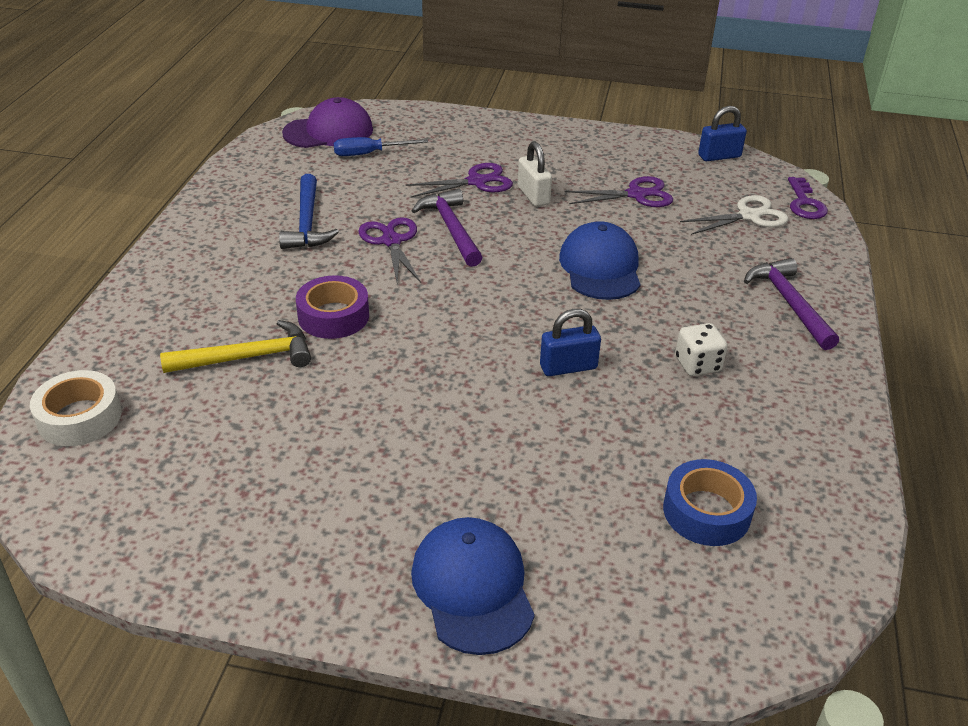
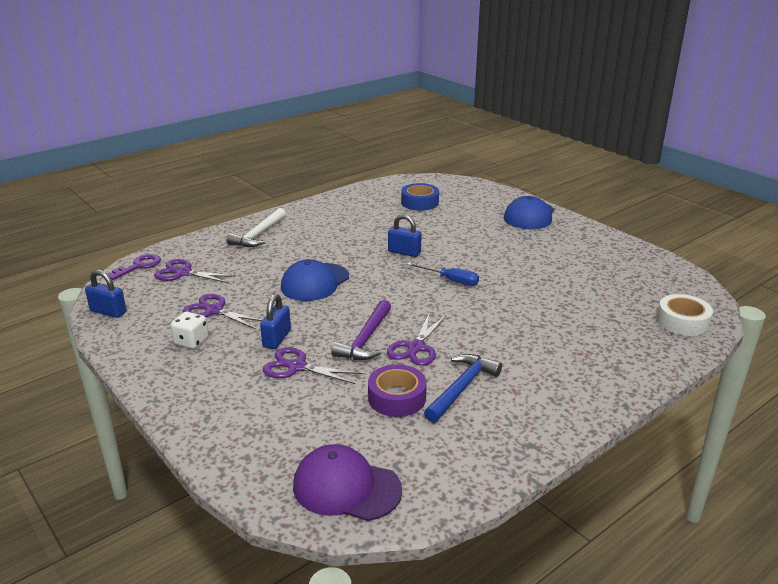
camera: 140 degrees left, 10 degrees down
yellow hammer [160,320,311,373] -> none
purple tape [296,275,369,339] -> purple tape moved to [368,364,427,417]
blue screwdriver [334,137,428,156] -> blue screwdriver moved to [407,262,479,286]
white padlock [518,142,552,207] -> blue padlock [260,294,291,349]
white dice [675,323,728,376] -> white dice moved to [171,312,208,349]
white scissors [680,195,789,235] -> purple scissors [154,259,236,283]
purple hammer [744,258,839,350] -> white hammer [226,208,286,247]

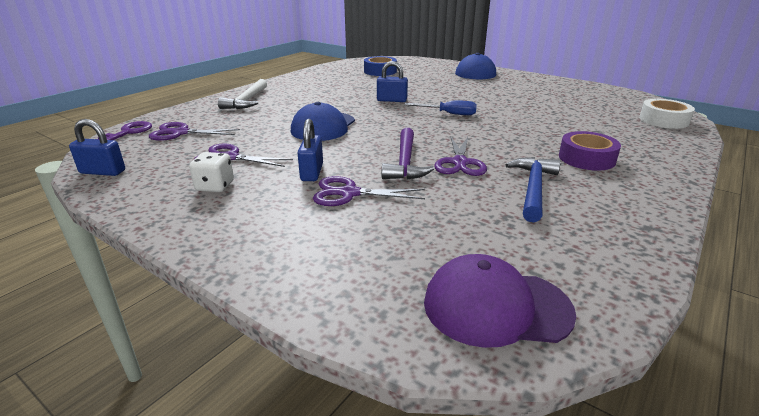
camera: 15 degrees left, 0 degrees up
purple tape [368,364,427,417] -> purple tape moved to [559,131,621,171]

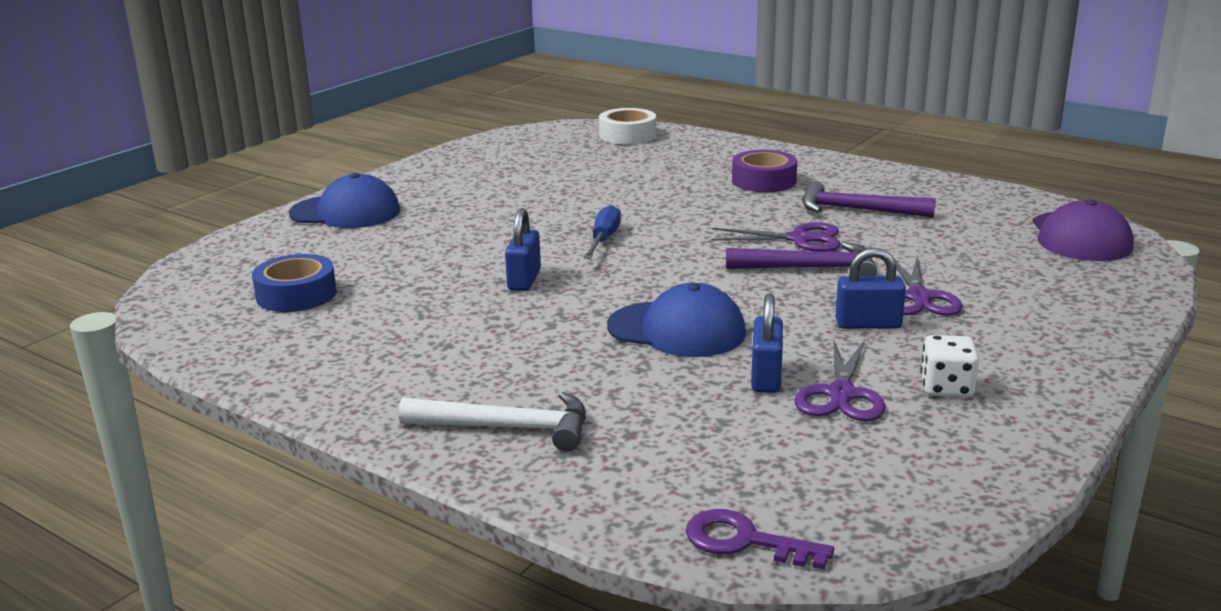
camera: 90 degrees left, 5 degrees down
blue padlock [69,119,125,176] -> blue padlock moved to [751,294,783,393]
purple scissors [149,122,240,141] -> none
blue hammer [506,157,561,222] -> purple hammer [802,181,936,218]

